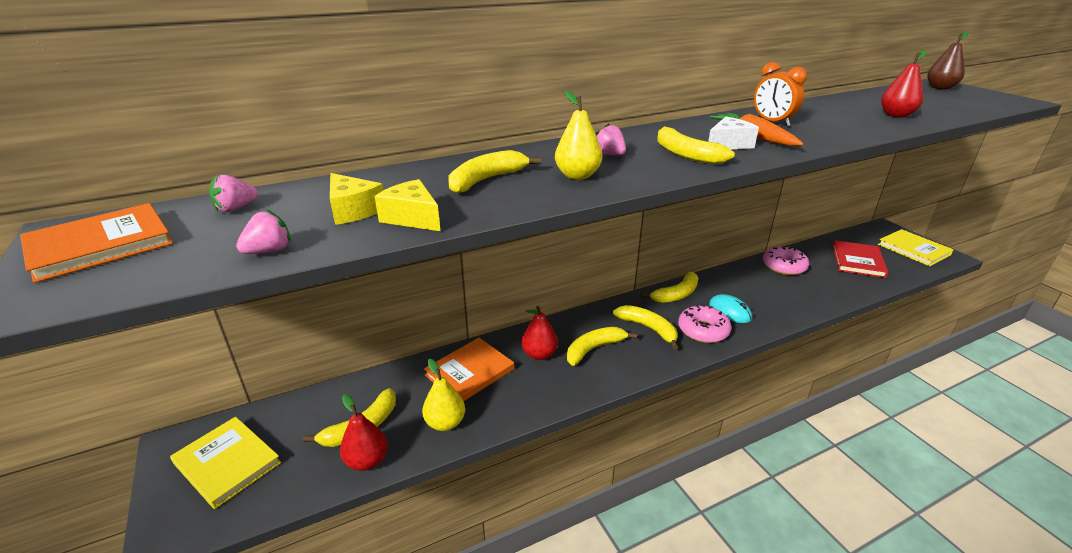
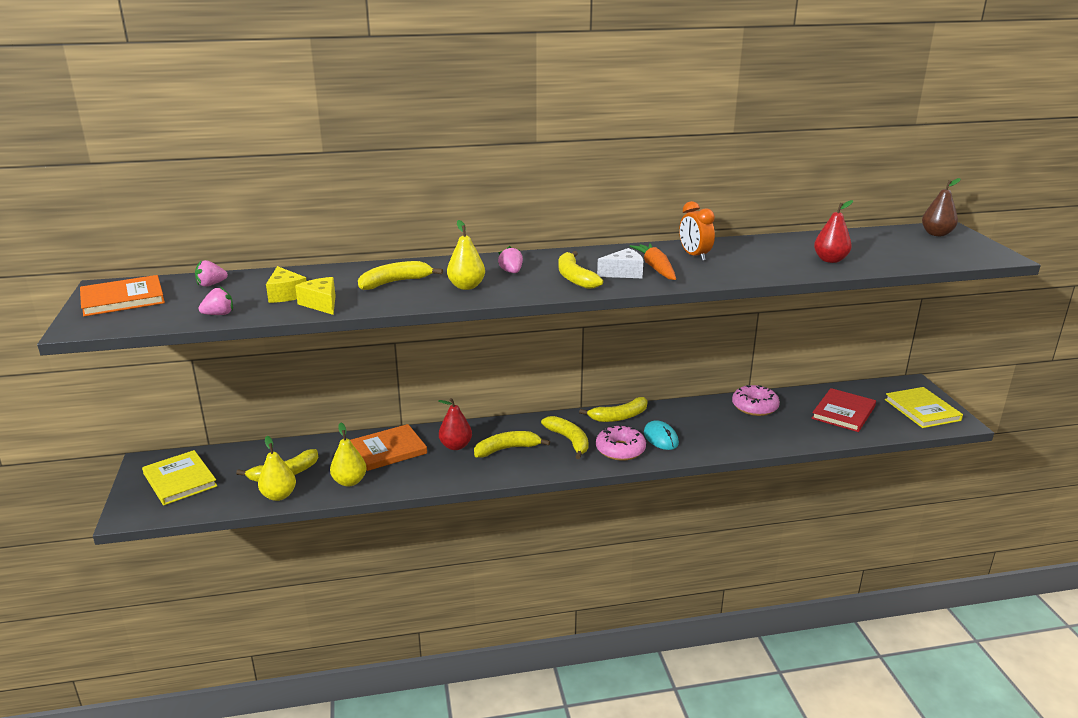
camera: 15 degrees right, 5 degrees down
red pear [340,394,388,471] -> yellow pear [258,436,296,501]

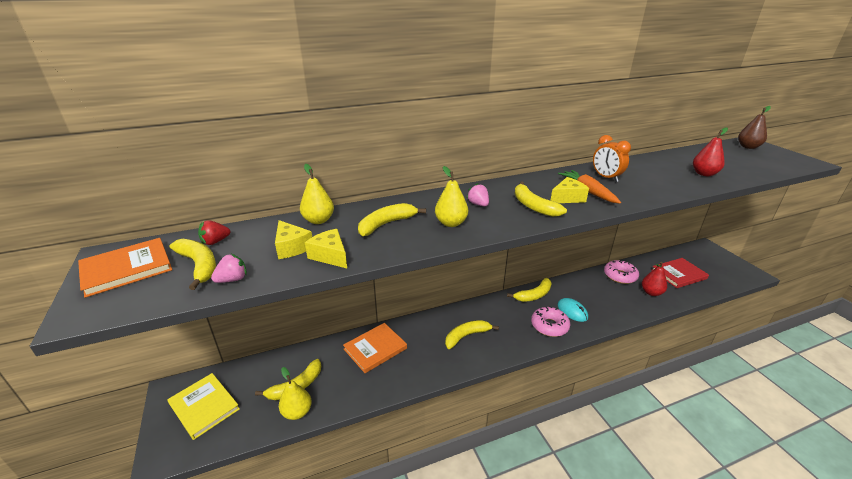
camera: 10 degrees left, 5 degrees up
pink strawberry [195,260,228,287] -> red strawberry [198,220,230,245]
yellow pear [330,423,367,487] -> yellow pear moved to [300,164,334,224]
red pear [438,398,472,450] -> red pear moved to [642,262,667,296]
yellow banana [541,416,589,459] -> yellow banana moved to [170,239,216,290]
white cheese [597,248,643,278] -> yellow cheese [551,177,589,203]
red book [812,388,876,432] -> red book turned 45 degrees clockwise [652,258,709,288]
yellow book [885,387,963,428] -> none

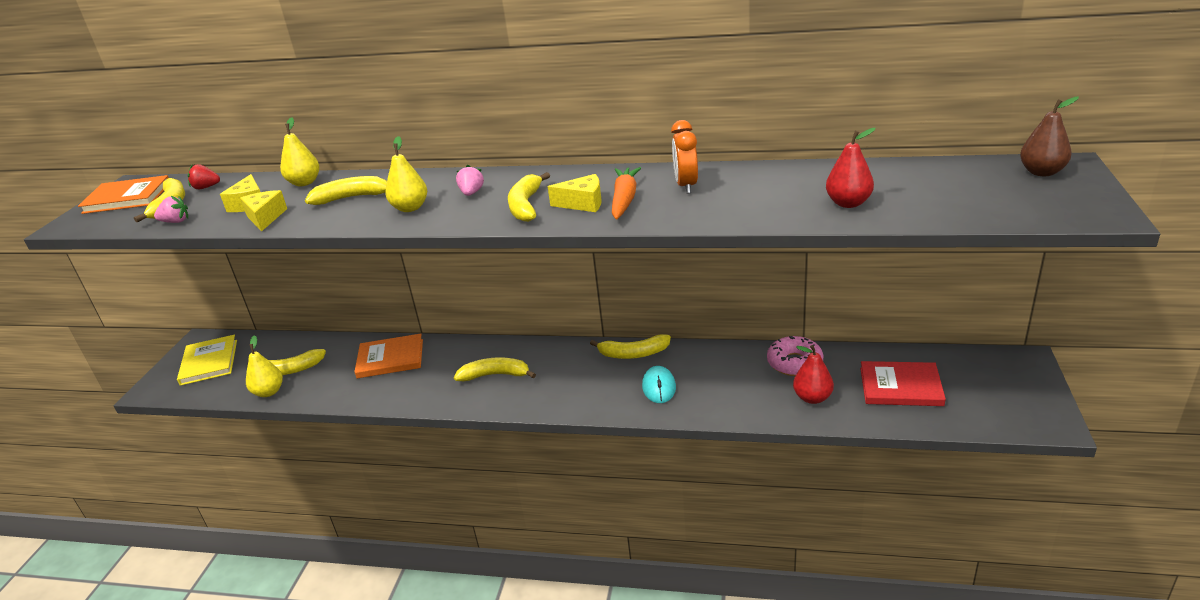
camera: 35 degrees right, 0 degrees up
pink donut [531,306,570,337] -> none

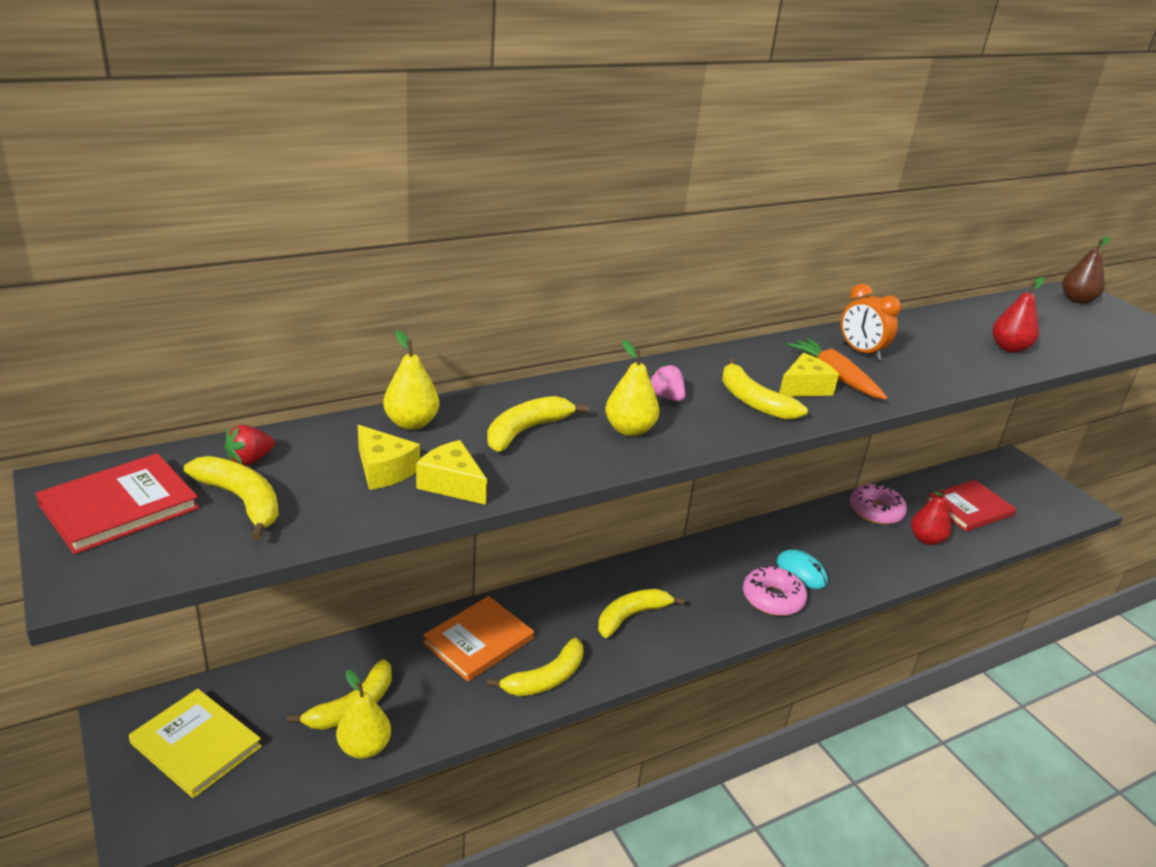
camera: 45 degrees left, 0 degrees up
orange book [78,175,169,214] -> red book [36,453,199,554]
pink strawberry [154,195,188,223] -> none
yellow banana [590,334,671,359] -> yellow banana moved to [487,638,583,696]
none -> pink donut [743,565,807,616]

